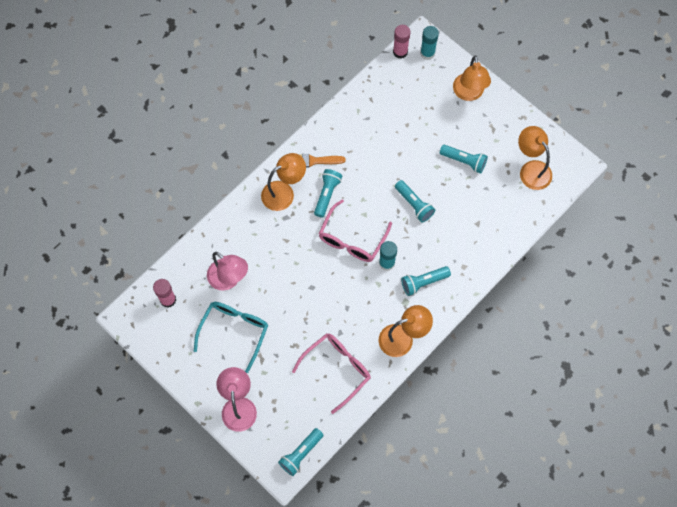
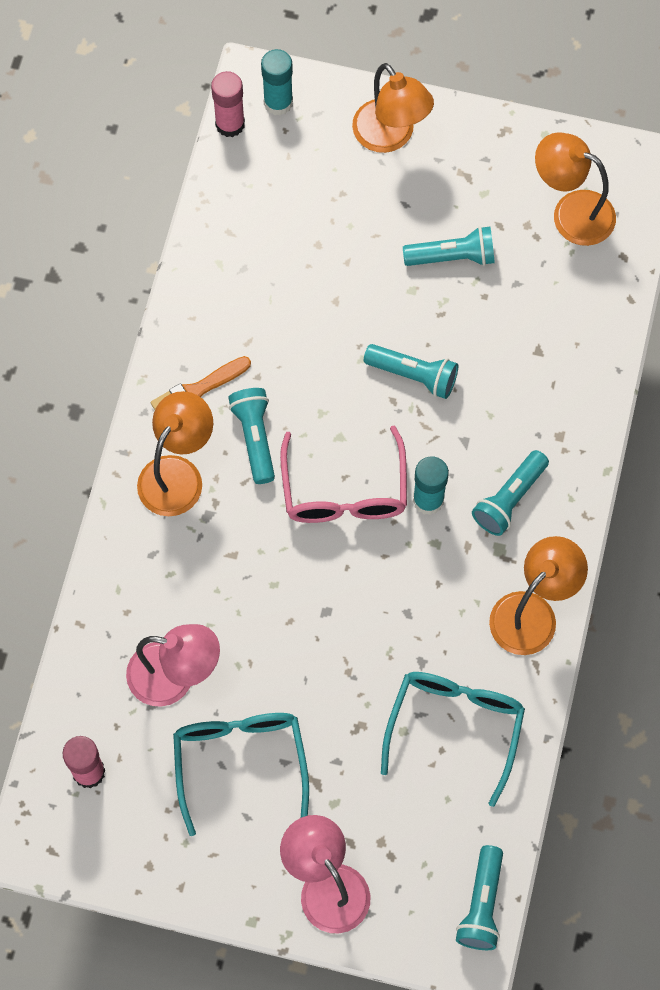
camera: 30 degrees left, 0 degrees up
pink glasses [292,333,371,414] -> turquoise glasses [381,672,525,807]

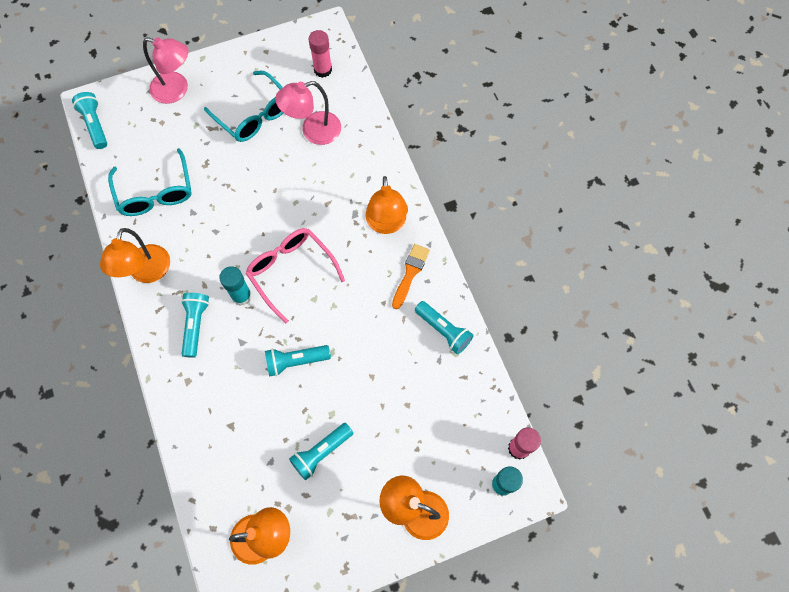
camera: 145 degrees right, 0 degrees up
turquoise flashlight [228,388,275,484] -> turquoise flashlight moved to [415,301,474,354]

